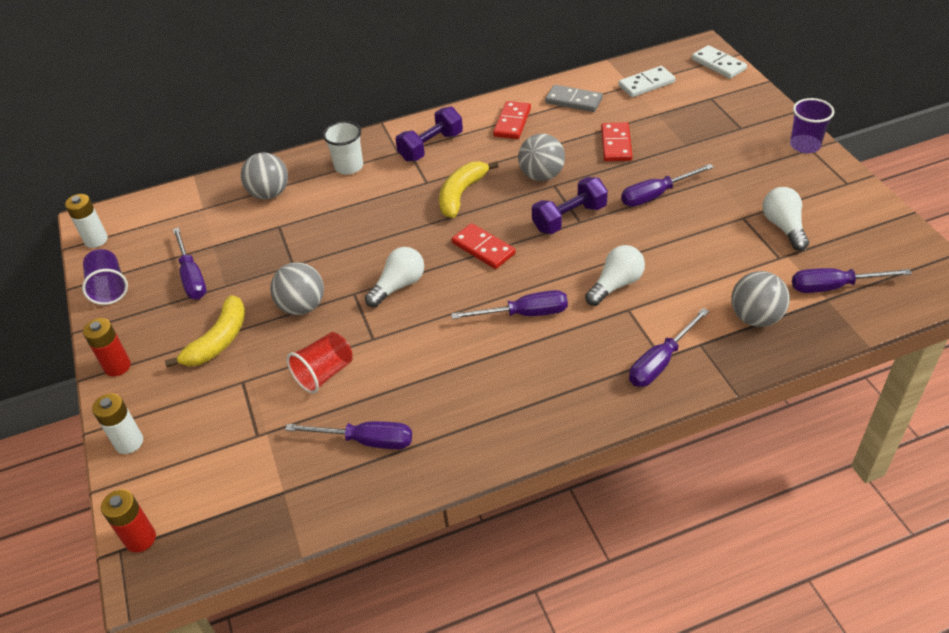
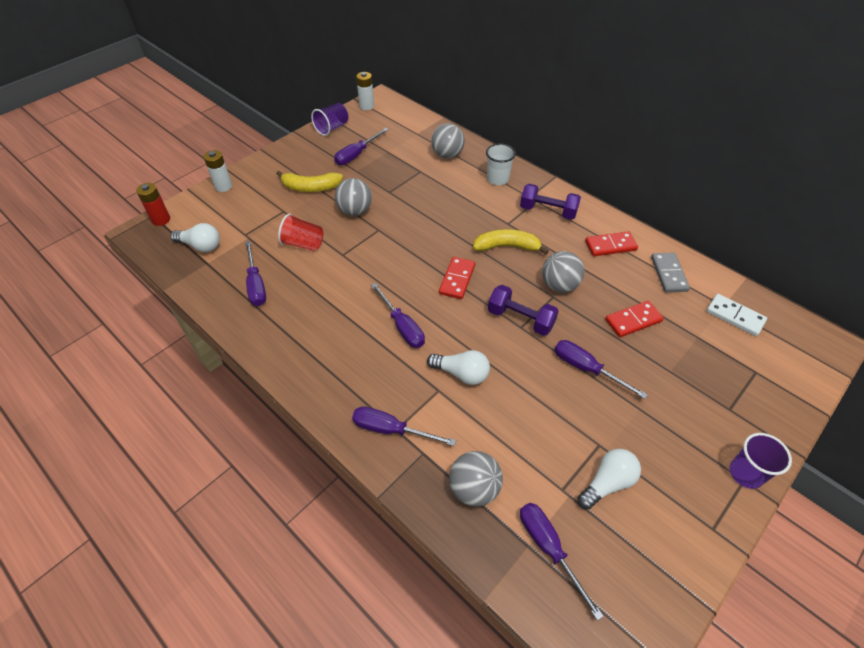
camera: 60 degrees right, 5 degrees up
red battery [83,318,131,377] -> none
white light bulb [365,247,424,307] -> white light bulb moved to [171,223,220,252]
white domino [692,45,747,79] -> none

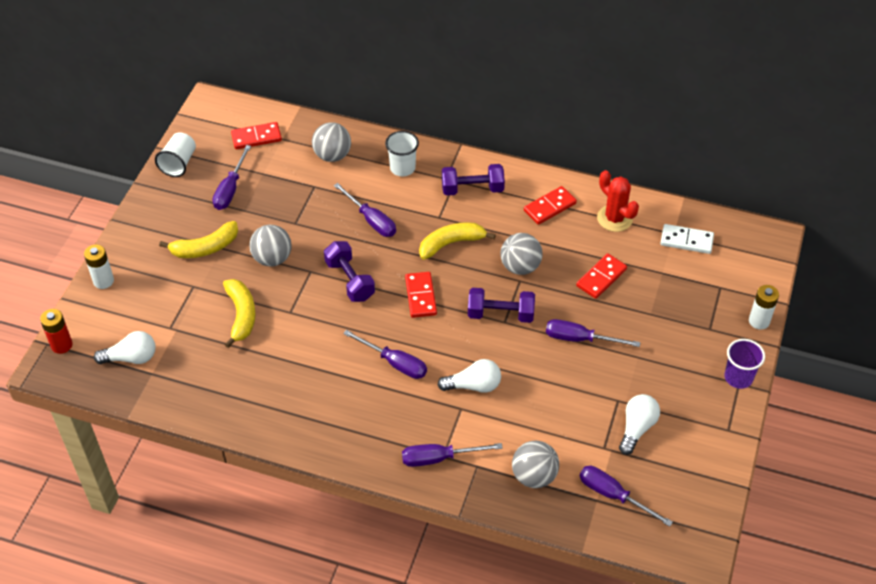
camera: 25 degrees left, 0 degrees up
purple screwdriver [245,241,266,306] -> purple screwdriver moved to [334,183,396,237]
red cup [278,214,323,251] -> yellow banana [223,279,256,348]
purple cup [311,103,348,136] -> white cup [155,132,196,177]
white battery [356,72,374,110] -> white battery moved to [749,285,779,330]
grey domino [651,253,690,292] -> red cactus [597,170,639,232]
none -> red domino [231,122,282,149]
none -> purple dumbbell [324,241,375,302]

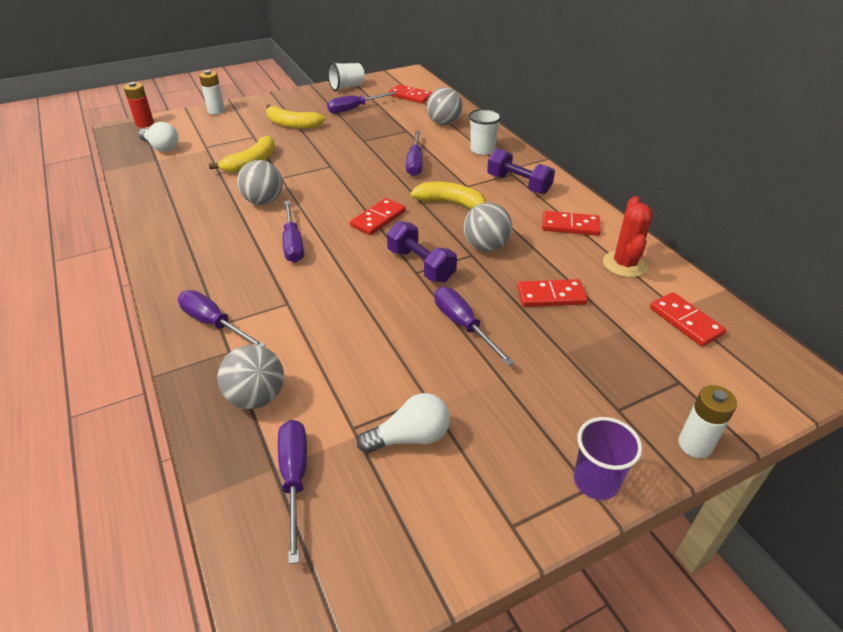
camera: 45 degrees right, 10 degrees down
grey ball [249,225,292,266] -> grey ball moved to [237,160,283,205]
purple dumbbell [324,241,375,302] -> none
white light bulb [438,359,501,393] -> none
white domino [660,224,714,254] -> red domino [650,292,726,347]

